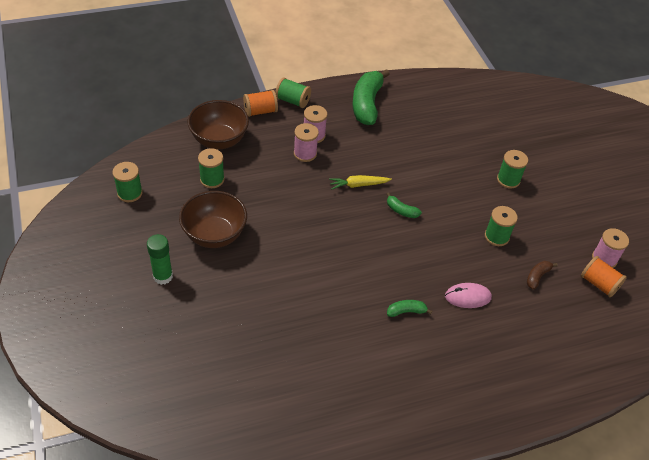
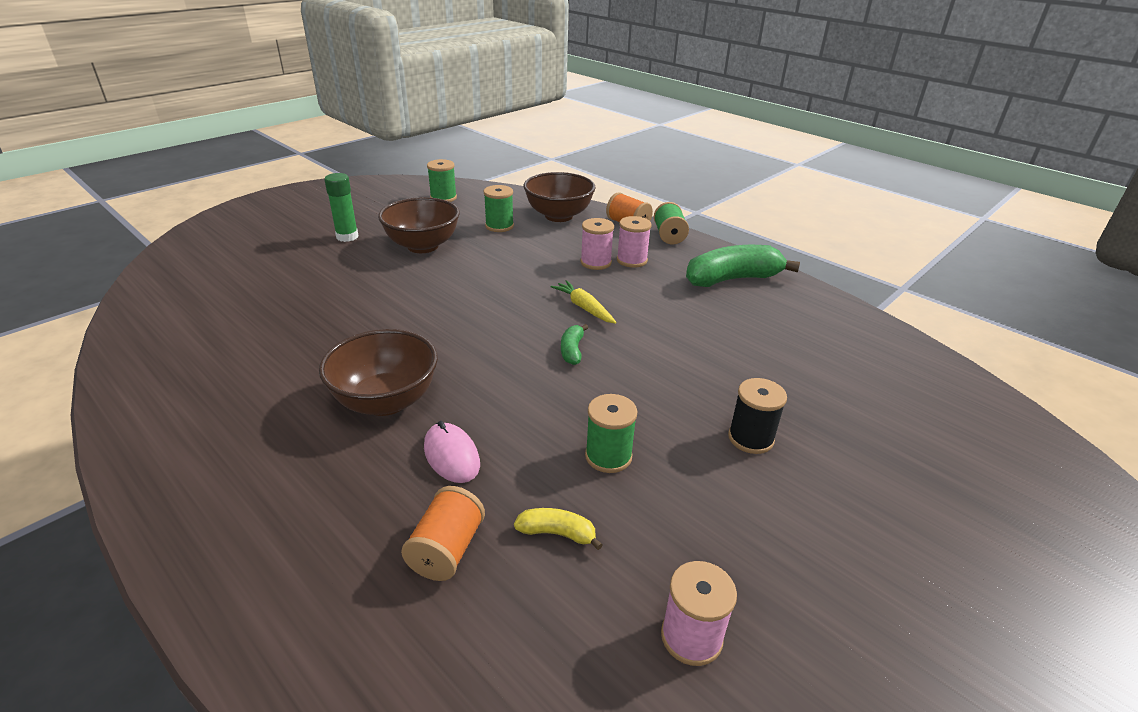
camera: 65 degrees right, 15 degrees down
green banana [387,300,433,317] -> brown bowl [319,329,438,416]
green spool [497,150,528,189] -> black spool [728,378,787,454]
brown banana [527,261,558,289] -> yellow banana [514,508,603,550]
orange spool [581,256,627,297] -> orange spool moved to [401,486,485,581]

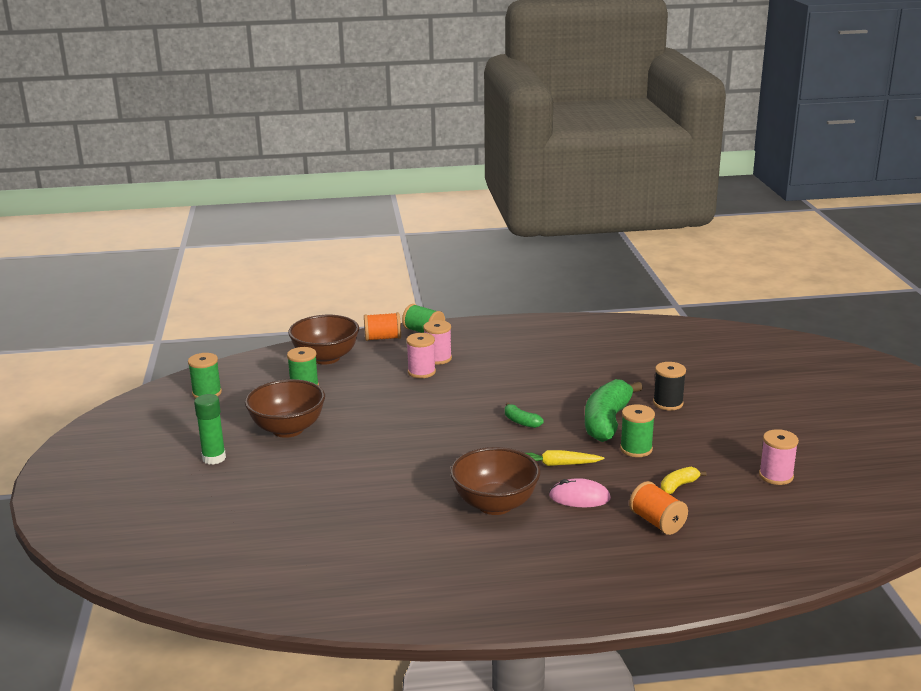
camera: 50 degrees left, 10 degrees down
yellow carrot [551,280,616,324] -> yellow carrot moved to [526,450,604,466]
green banana [686,245,800,287] -> green banana moved to [585,379,643,442]

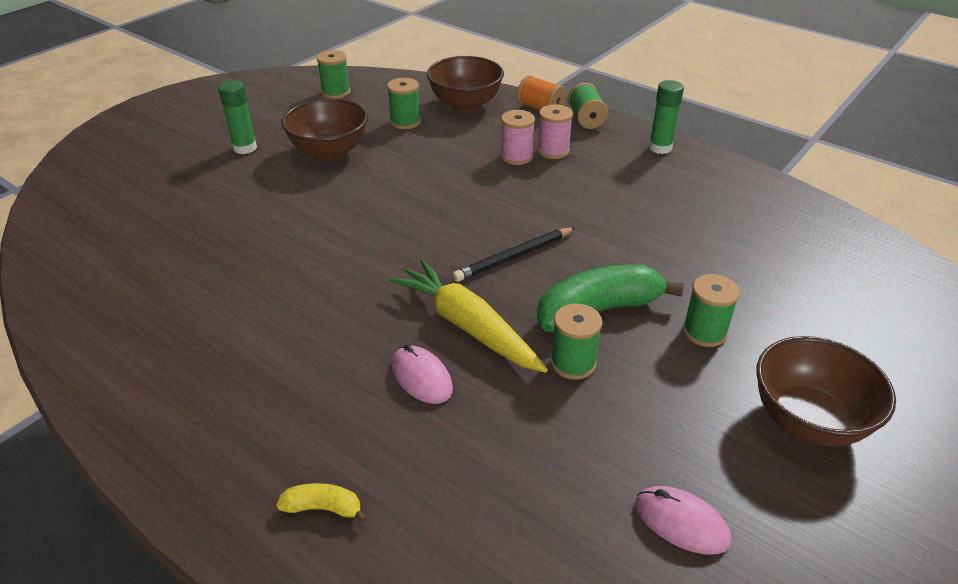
camera: 45 degrees right, 15 degrees up
brown bowl [450,447,540,515] -> brown bowl moved to [756,336,896,447]
green banana [505,403,544,428] -> black pencil [453,227,576,282]
yellow carrot [526,450,604,466] -> yellow carrot [389,259,548,373], size x1.78
orange spool [629,481,688,535] -> none
black spool [653,362,686,410] -> green spool [683,274,740,347]
yellow banana [661,467,706,494] -> yellow banana moved to [276,483,367,523]
pink spool [759,429,799,485] -> pink mouse [635,486,731,555]
none -> green glue stick [649,80,684,154]

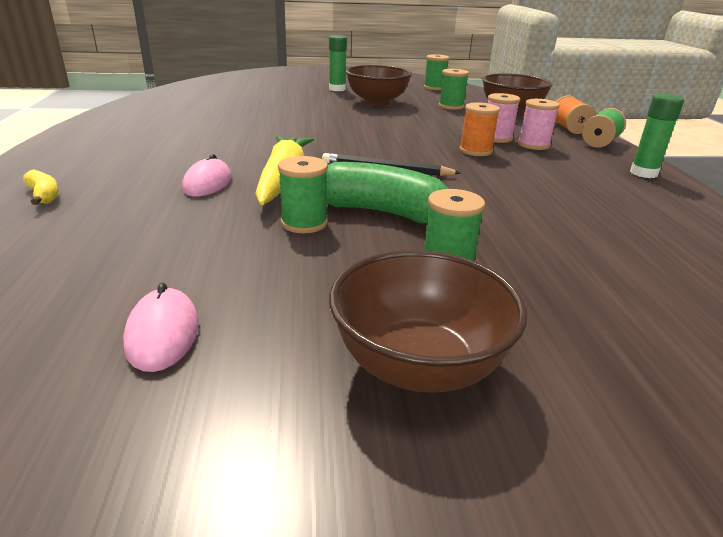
camera: 45 degrees right, 10 degrees down
none -> orange spool [459,102,500,156]

